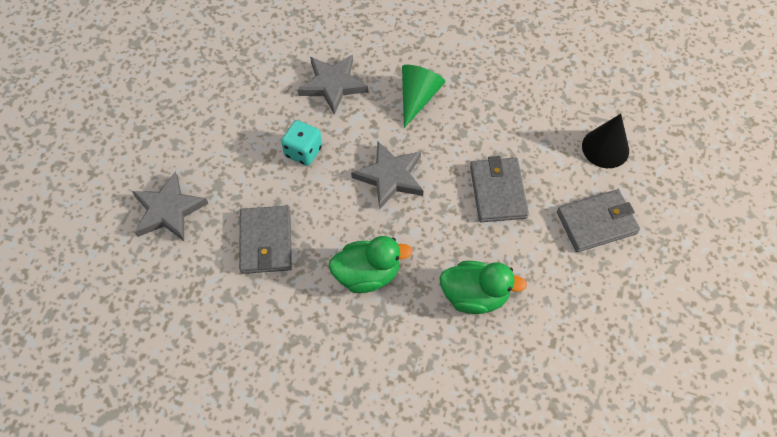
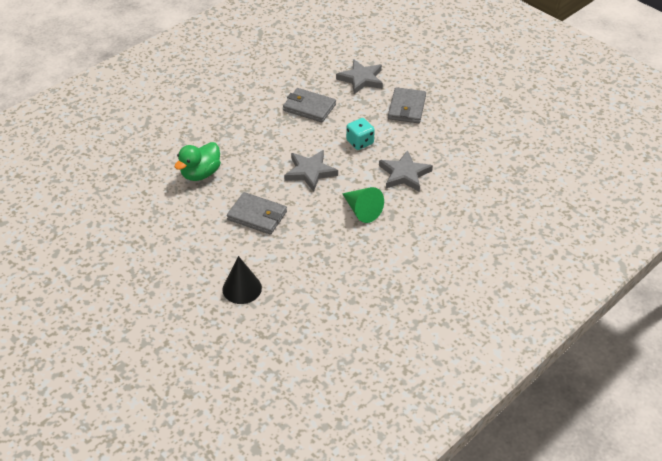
camera: 120 degrees right, 15 degrees down
green duck [328,236,413,293] -> none
grey wallet [557,189,640,252] -> grey wallet moved to [388,87,426,123]

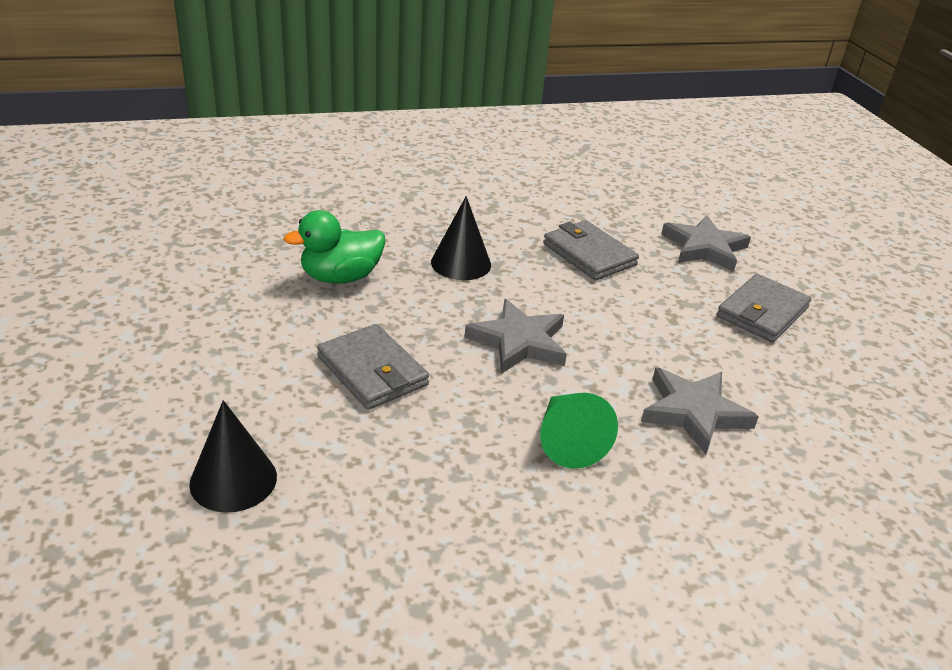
camera: 25 degrees right, 10 degrees down
turquoise dice [346,118,375,150] -> none
none -> black cone [431,196,491,280]

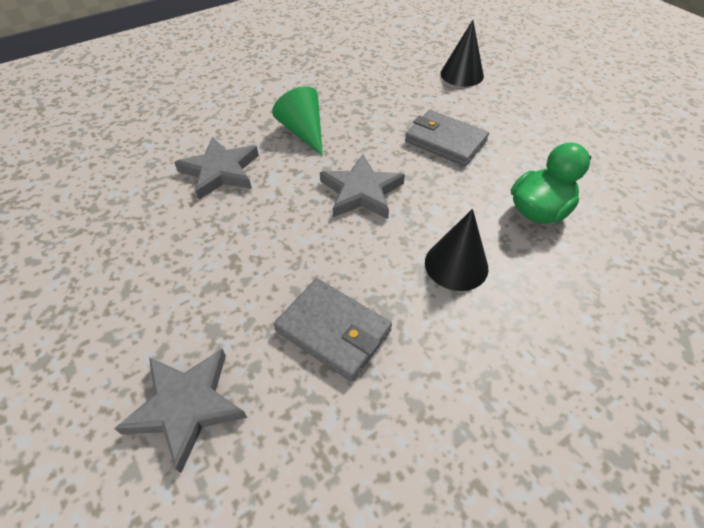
camera: 165 degrees right, 15 degrees up
grey wallet [717,274,812,342] -> none

